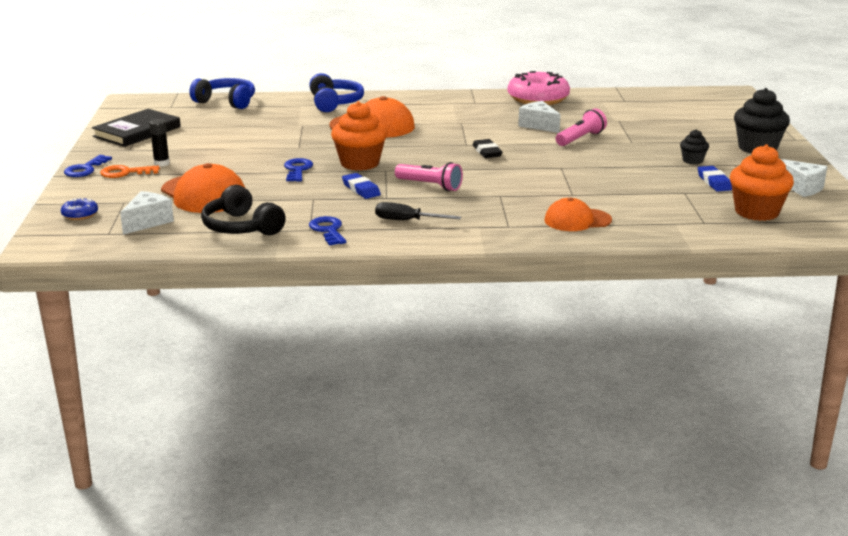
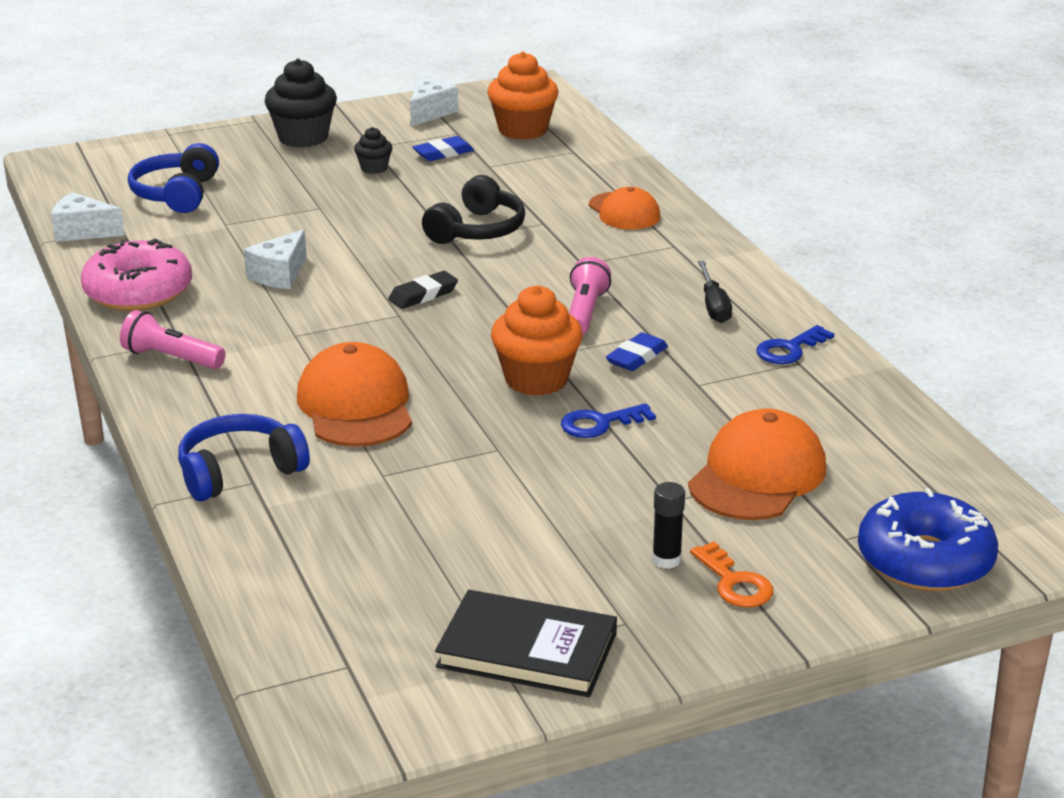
camera: 110 degrees left, 5 degrees up
blue donut [61,198,98,220] -> blue donut [858,488,998,591], size x2.23
blue key [64,155,112,177] -> none
white cheese [120,191,174,235] -> white cheese moved to [51,192,125,242]
blue headphones [189,78,255,109] -> blue headphones moved to [128,143,219,213]
black headphones [201,185,286,235] -> black headphones moved to [422,175,525,244]
pink flashlight [556,108,607,146] -> pink flashlight moved to [120,310,226,369]

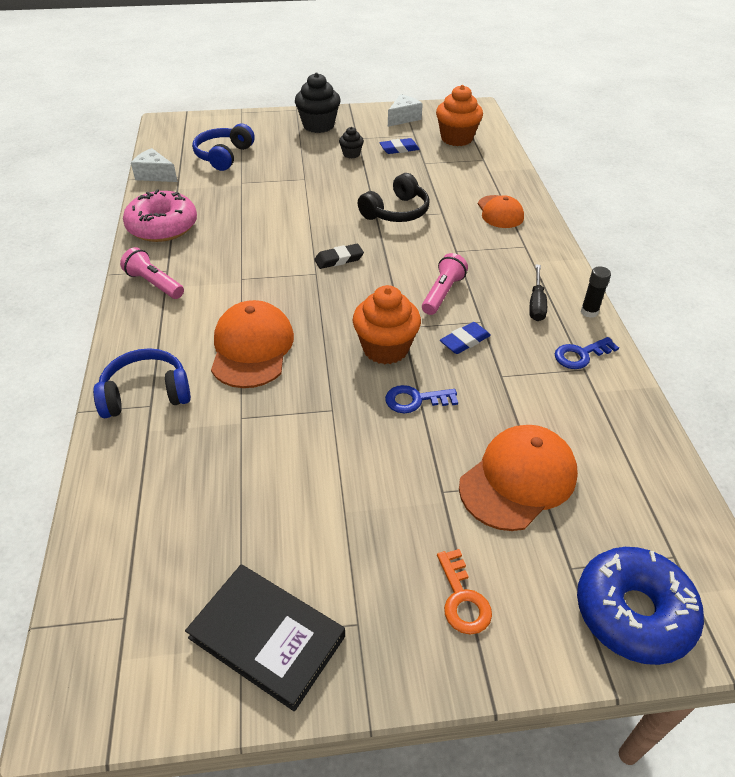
camera: 15 degrees right, 15 degrees up
white cheese [244,229,307,289] -> none
black glue stick [652,482,685,569] -> black glue stick moved to [581,266,611,318]

